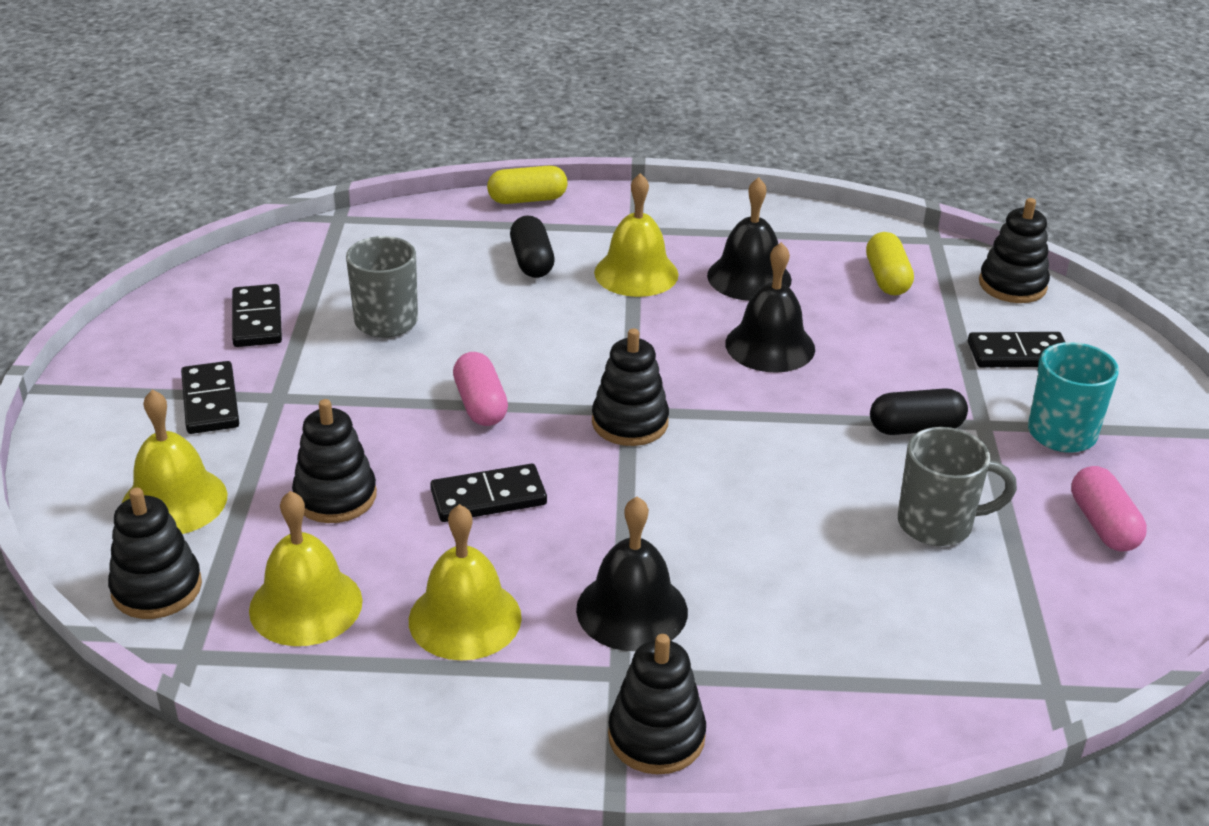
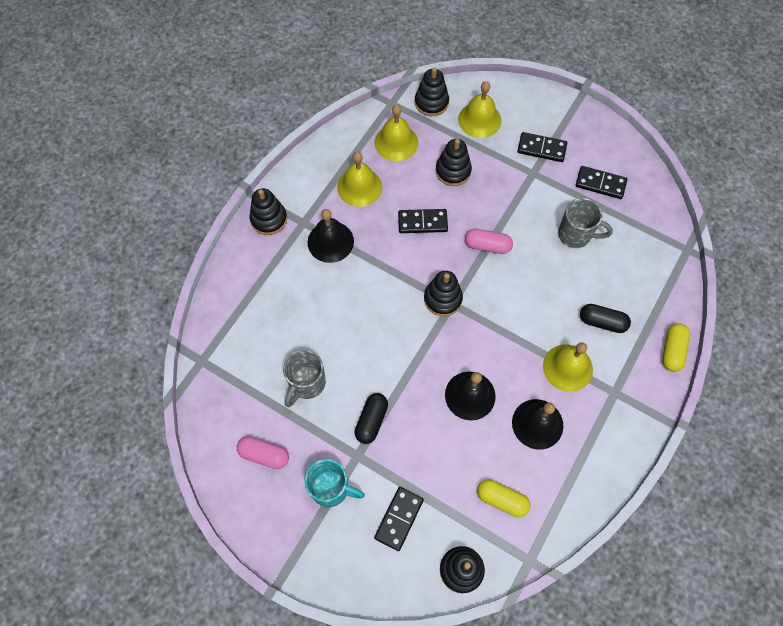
camera: 120 degrees right, 30 degrees up
black domino [430,464,547,522] -> black domino turned 75 degrees clockwise [398,209,448,233]

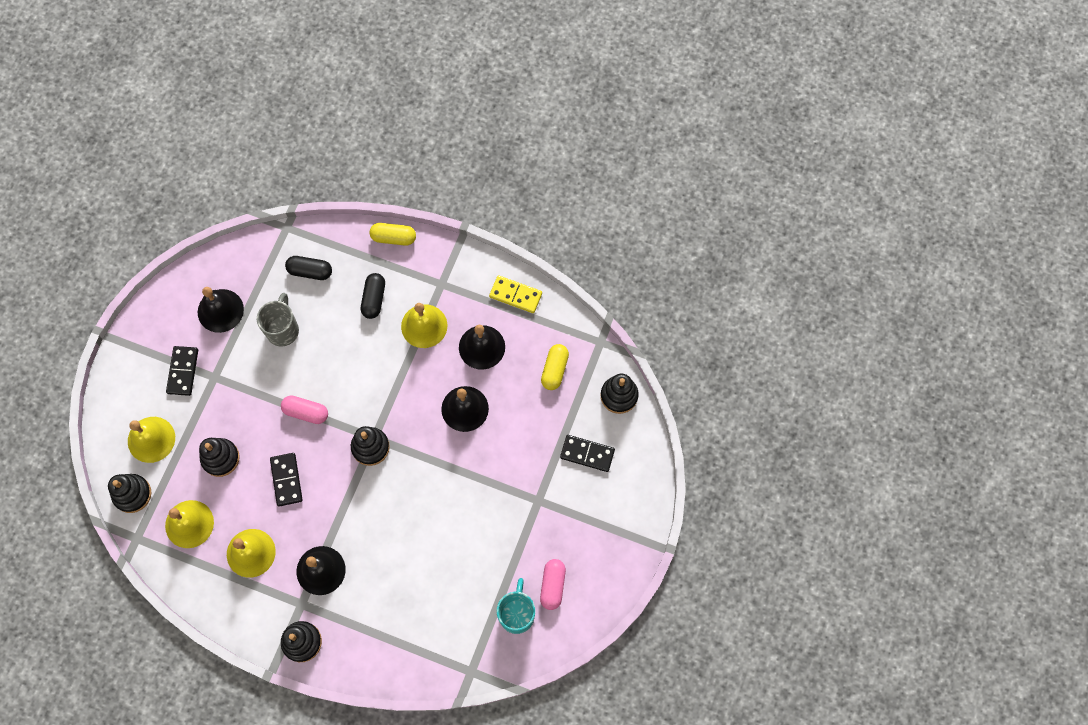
camera: 100 degrees left, 5 degrees up
grey mug [283,349,326,407] -> none
turquoise mug [304,459,365,507] -> turquoise mug moved to [497,578,535,634]
black capsule [355,393,388,444] -> black capsule moved to [285,256,332,280]
pink capsule [465,229,513,254] -> pink capsule turned 75 degrees counterclockwise [281,395,328,424]
black domino [576,166,627,199] -> black bell [198,287,244,333]
none -> yellow domino [489,275,542,313]

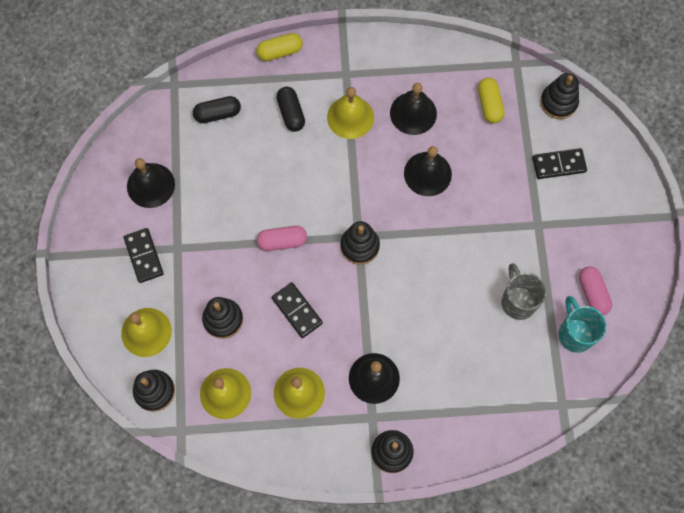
camera: 25 degrees left, 0 degrees up
grey mug [257,293,299,347] -> grey mug moved to [501,263,546,320]
yellow domino [489,275,542,313] -> none

